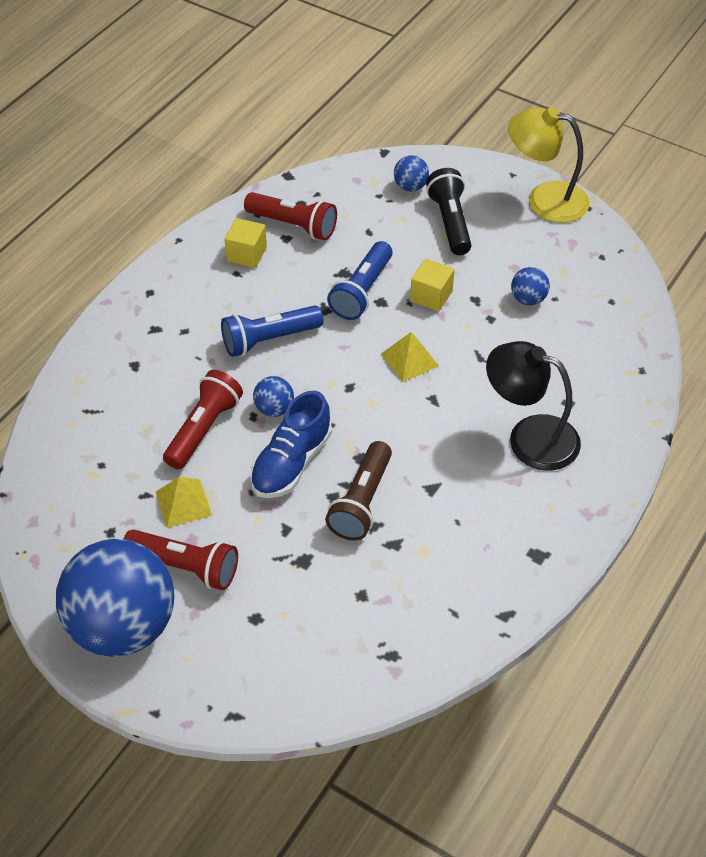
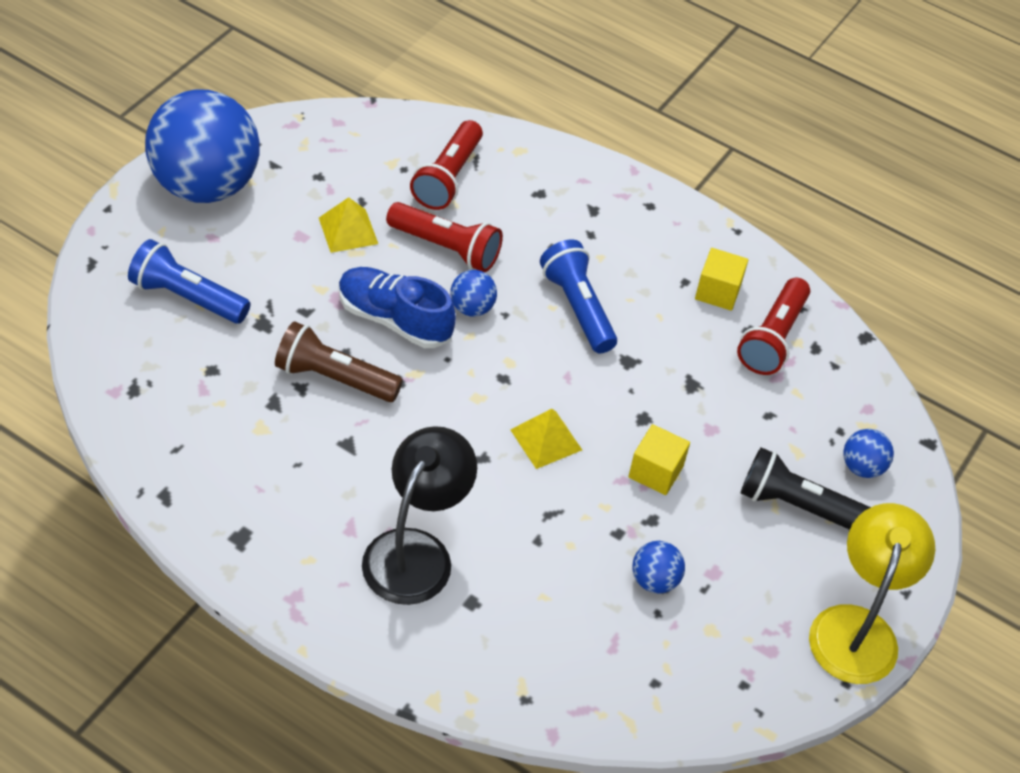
camera: 85 degrees right, 0 degrees up
red flashlight [124,529,238,590] -> red flashlight moved to [410,120,483,210]
blue flashlight [327,241,393,320] -> blue flashlight moved to [128,239,251,324]
black flashlight [426,168,471,255] -> black flashlight turned 150 degrees counterclockwise [741,447,871,530]

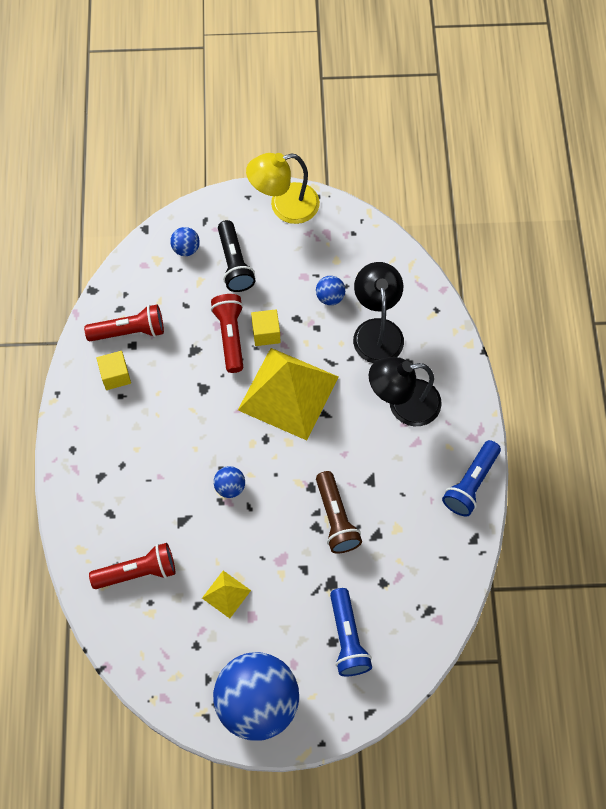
camera: 120 degrees left, 15 degrees up
blue shoe [339,267,456,348] -> none
red flashlight [386,202,503,272] -> red flashlight moved to [211,294,243,373]
yellow pyramid [511,409,582,469] -> yellow pyramid [238,348,339,440], size x2.31
blue flashlight [540,239,617,353] -> blue flashlight moved to [442,440,501,517]
none -> black lamp [353,262,404,363]

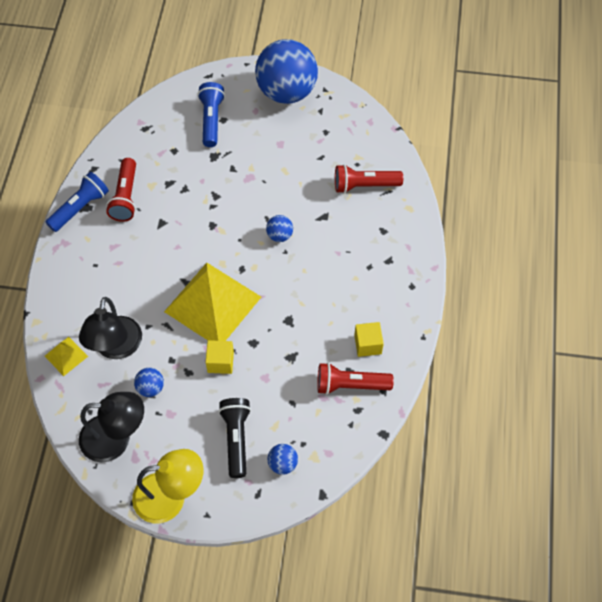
camera: 170 degrees left, 5 degrees down
yellow pyramid [202,571,251,618] -> yellow pyramid moved to [45,337,88,376]
red flashlight [211,294,243,373] -> red flashlight moved to [106,158,136,222]
brown flashlight [316,471,362,554] -> none
black lamp [369,357,442,426] -> black lamp moved to [79,392,144,462]

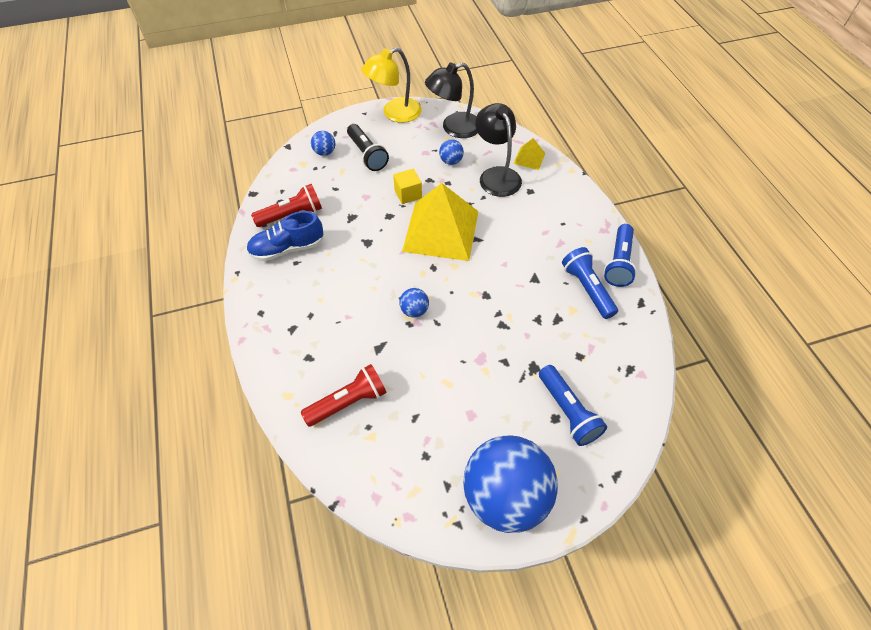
camera: 155 degrees right, 5 degrees down
red flashlight [106,158,136,222] -> blue flashlight [562,247,618,319]
yellow cube [354,322,384,357] -> blue shoe [246,211,324,261]

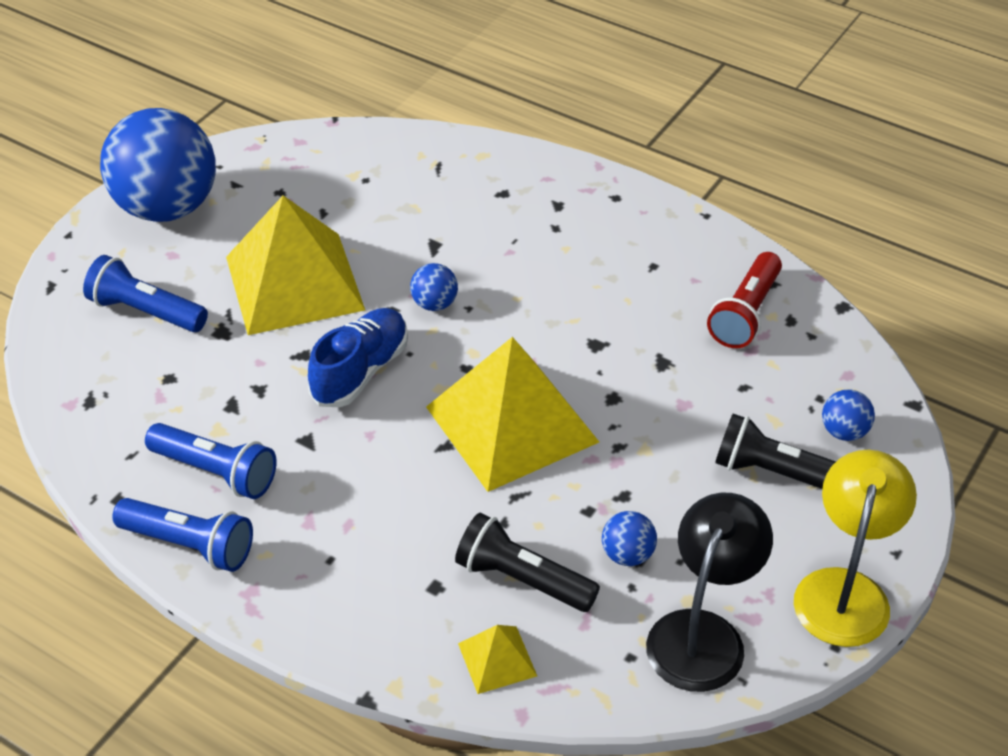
camera: 140 degrees right, 10 degrees down
blue shoe [246,211,324,261] -> blue shoe moved to [308,308,408,407]
red flashlight [301,364,387,427] -> none
yellow cube [393,169,422,204] -> none
black lamp [475,103,522,197] -> black flashlight [455,513,600,612]
blue flashlight [604,224,637,287] -> blue flashlight turned 135 degrees clockwise [112,498,253,572]
none -> yellow pyramid [226,195,365,335]

